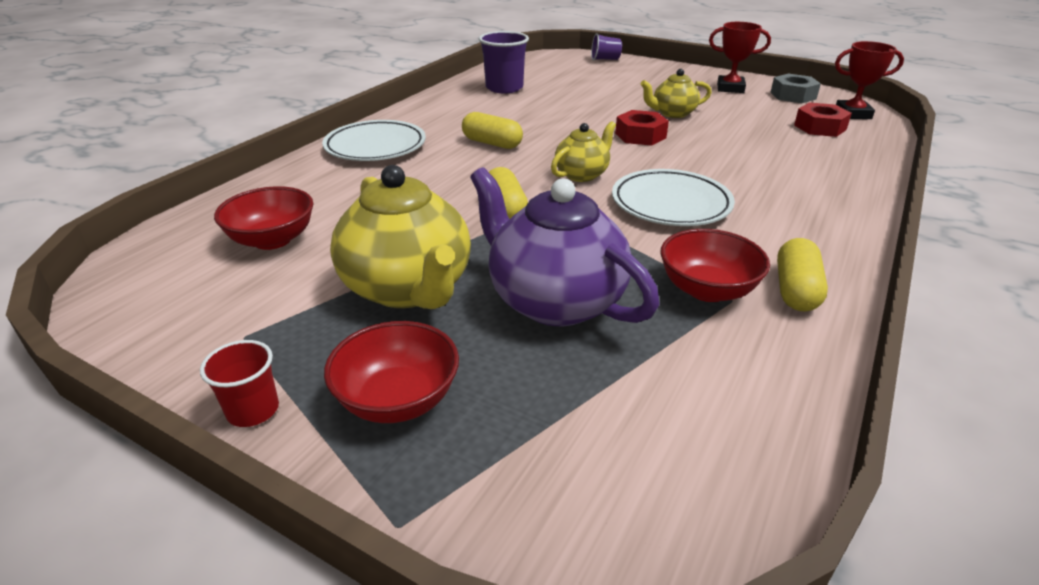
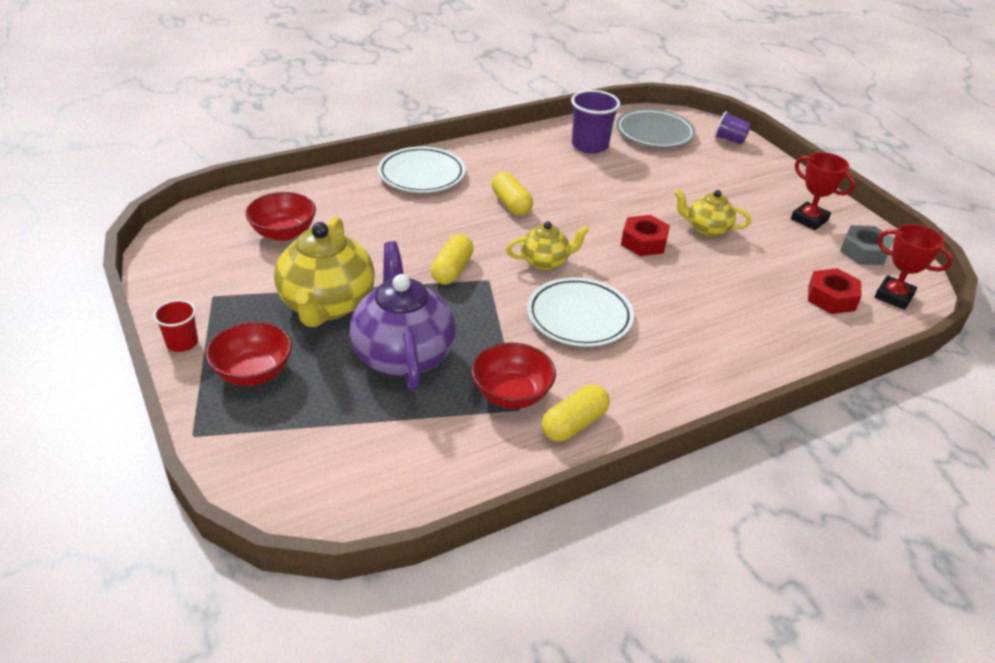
camera: 30 degrees right, 5 degrees up
none -> grey plate [616,109,696,148]

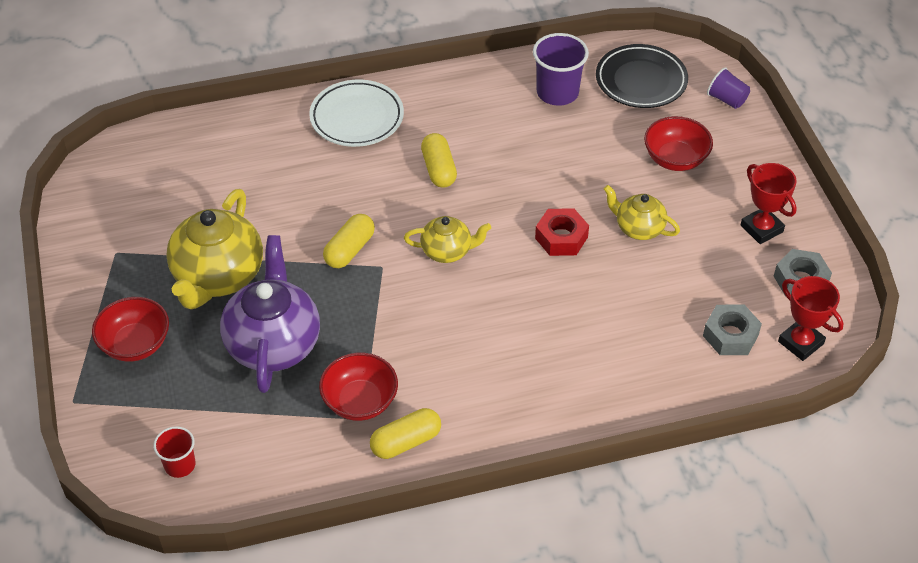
camera: 15 degrees right, 10 degrees up
red cup [153,300,198,352] -> red cup moved to [153,426,196,478]
red bowl [245,192,316,241] -> red bowl moved to [644,116,713,171]
white plate [527,277,634,347] -> none
grey plate [616,109,696,148] -> black plate [596,44,688,108]
red nut [808,268,862,314] -> grey nut [703,304,762,355]

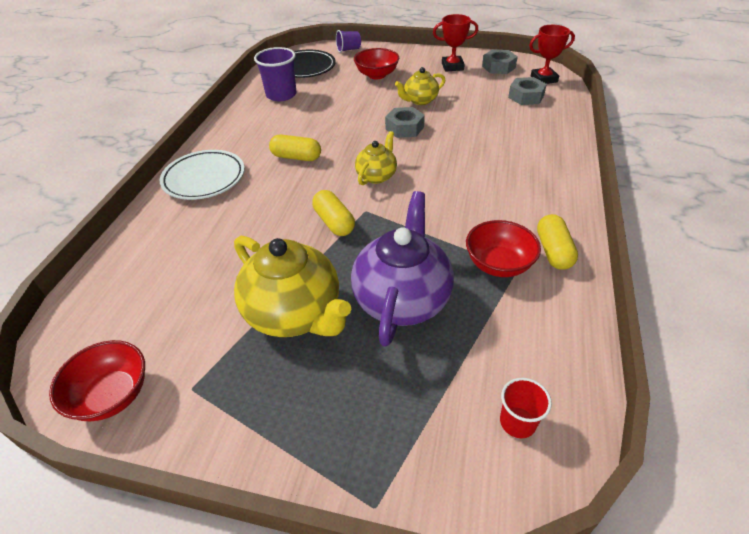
camera: 60 degrees left, 5 degrees down
red bowl [92,297,169,362] -> red bowl moved to [49,340,145,421]
purple teapot [220,235,320,393] -> purple teapot turned 75 degrees clockwise [351,191,454,347]
red nut [535,208,589,256] -> grey nut [385,107,425,138]

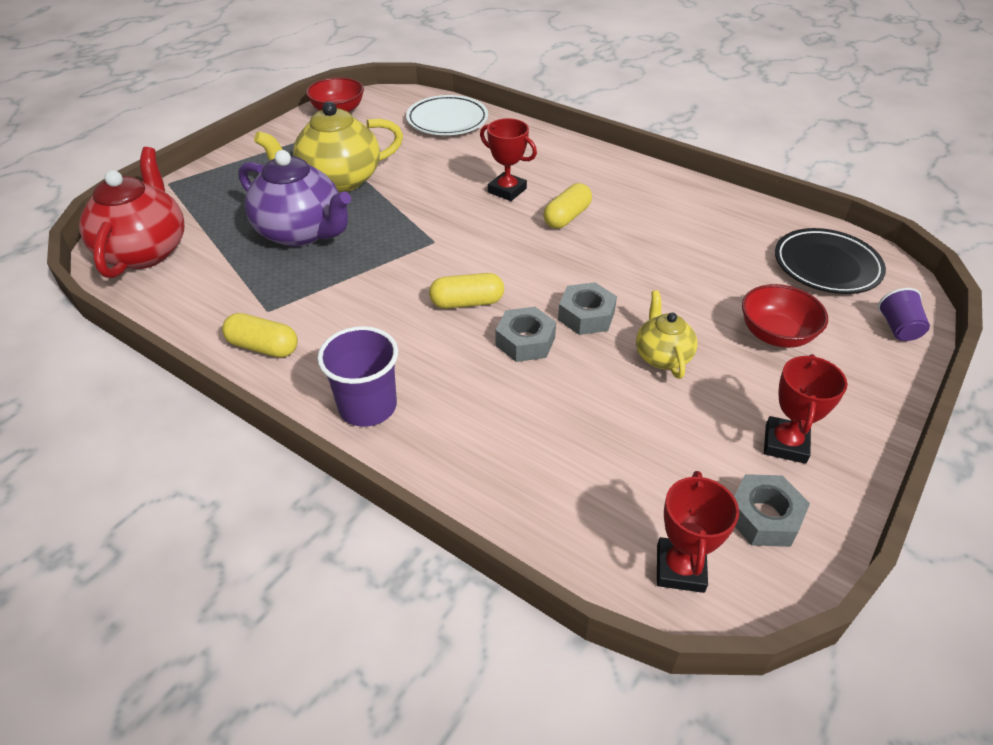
camera: 110 degrees right, 0 degrees up
white plate [160,150,245,200] -> white plate moved to [406,95,488,135]
purple cup [254,47,296,101] -> purple cup moved to [317,326,398,427]
yellow capsule [312,190,355,236] -> yellow capsule moved to [429,273,504,309]
yellow teapot [355,131,397,185] -> none
red bowl [466,220,541,277] -> none
red cup [500,378,552,438] -> red teapot [79,147,184,278]
grey nut [508,77,547,105] -> grey nut moved to [496,307,556,362]
none -> red trophy [480,118,537,201]

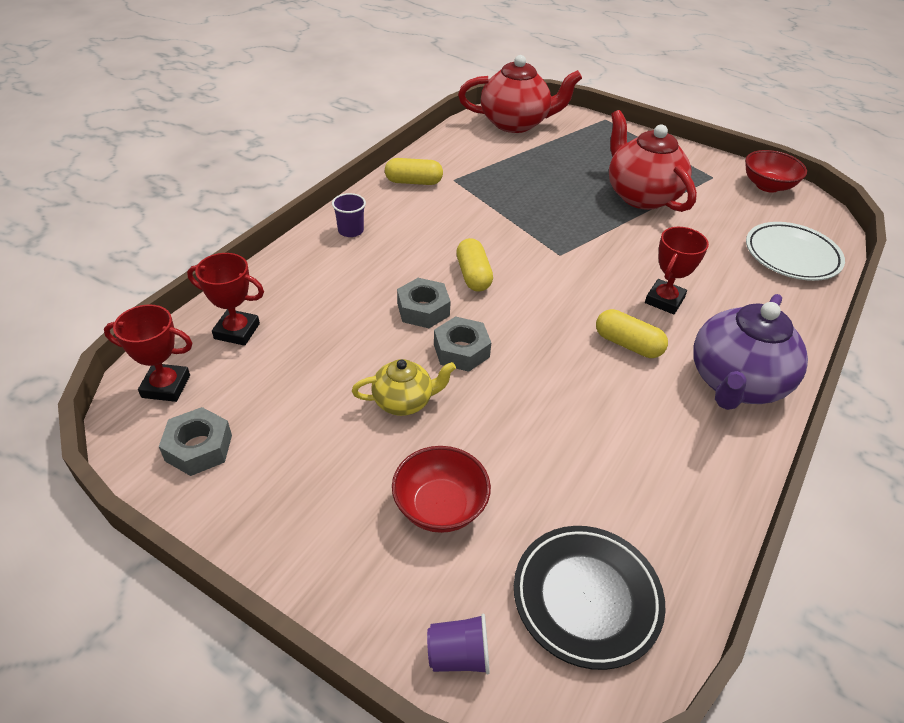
camera: 85 degrees right, 0 degrees up
yellow capsule [222,313,298,357] -> yellow capsule turned 75 degrees clockwise [385,158,443,185]
purple teapot [238,150,351,247] -> purple teapot moved to [693,294,808,410]
yellow teapot [254,101,403,192] -> red teapot [609,110,697,212]
purple cup [317,326,398,427] -> purple cup [332,193,366,237], size x0.60
red trophy [764,354,848,464] -> red trophy moved to [187,253,264,346]

